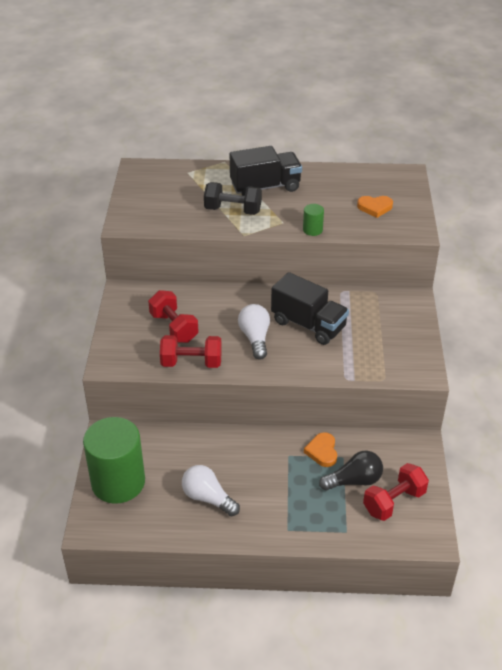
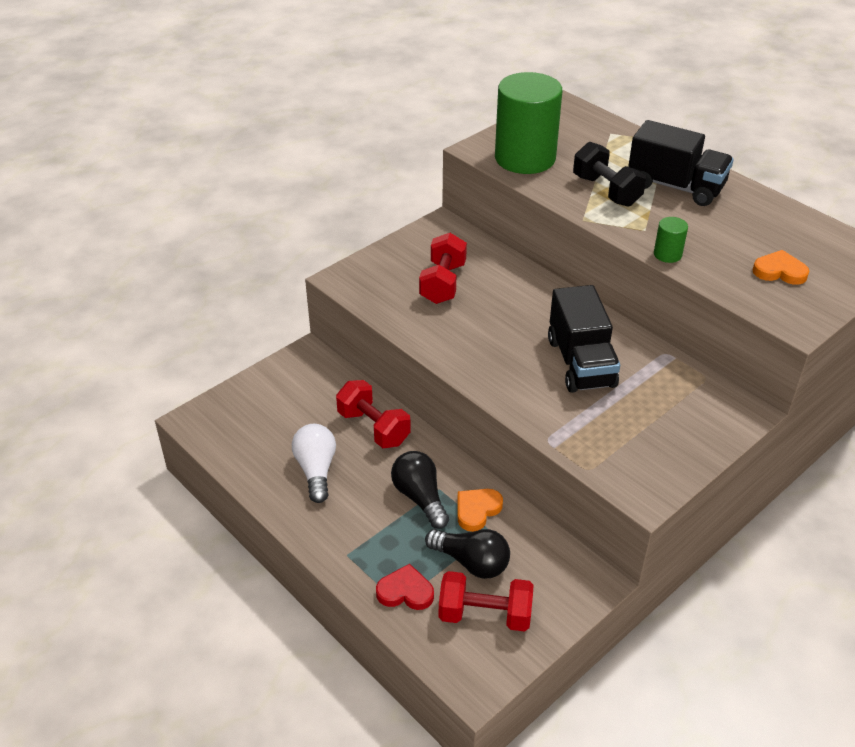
camera: 45 degrees right, 0 degrees up
green cylinder [83,417,145,504] -> green cylinder moved to [495,72,562,174]
red dumbbell [160,335,222,368] -> red dumbbell moved to [336,380,411,448]
white light bulb [238,304,270,360] -> none
orange heart [357,196,393,218] -> orange heart turned 150 degrees clockwise [753,250,809,285]
none -> red heart [376,564,434,610]
none -> black light bulb [391,451,449,529]

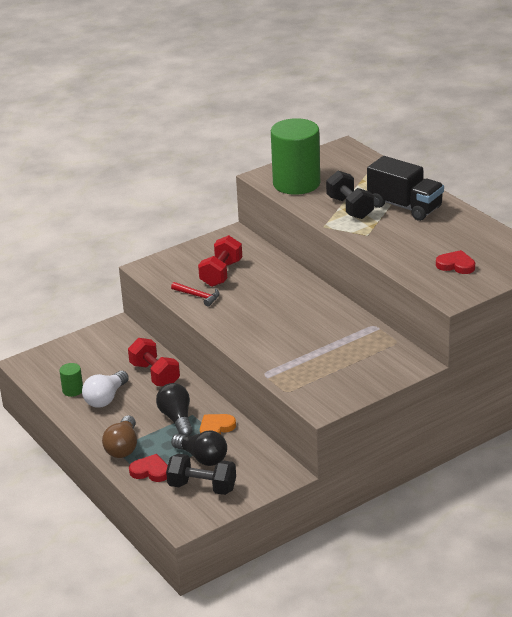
camera: 10 degrees right, 10 degrees down
white light bulb [292,424,336,503] -> white light bulb turned 150 degrees counterclockwise [82,371,129,408]
red dumbbell [439,571,534,632] -> black dumbbell [166,454,236,495]
black truck [548,285,620,393] -> none
green cylinder [654,217,688,263] -> green cylinder moved to [59,363,83,397]
orange heart [753,250,809,285] -> red heart [436,250,475,274]
none -> brown light bulb [102,415,137,458]
none -> red hammer [171,282,220,306]

